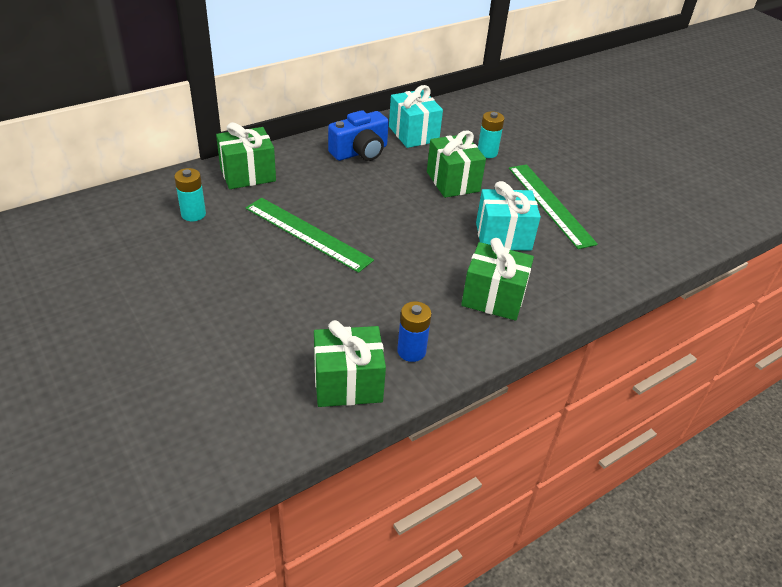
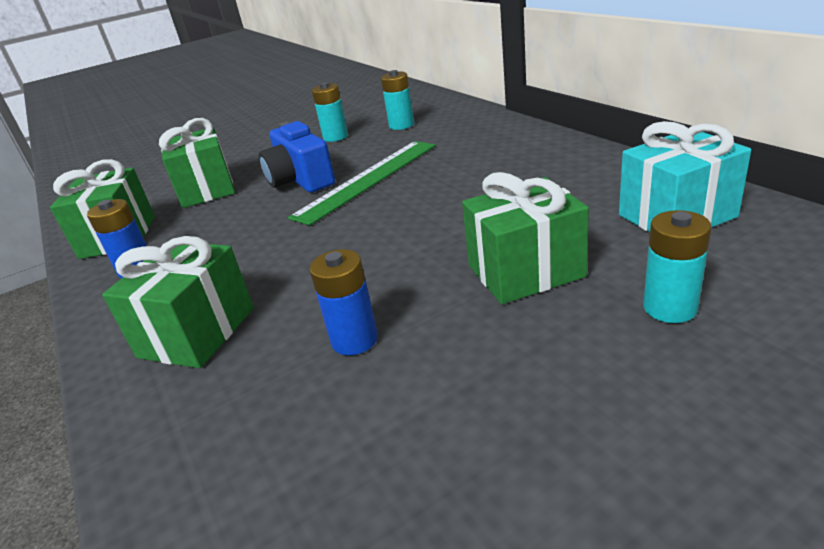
camera: 100 degrees right, 10 degrees down
green gift [216,122,276,189] -> green gift moved to [159,118,235,208]
blue camera [328,110,389,161] -> blue camera moved to [259,121,335,193]
turquoise gift [476,181,541,251] -> blue battery [309,249,378,356]
green ruler [509,164,598,249] -> none
none -> turquoise battery [312,82,348,142]

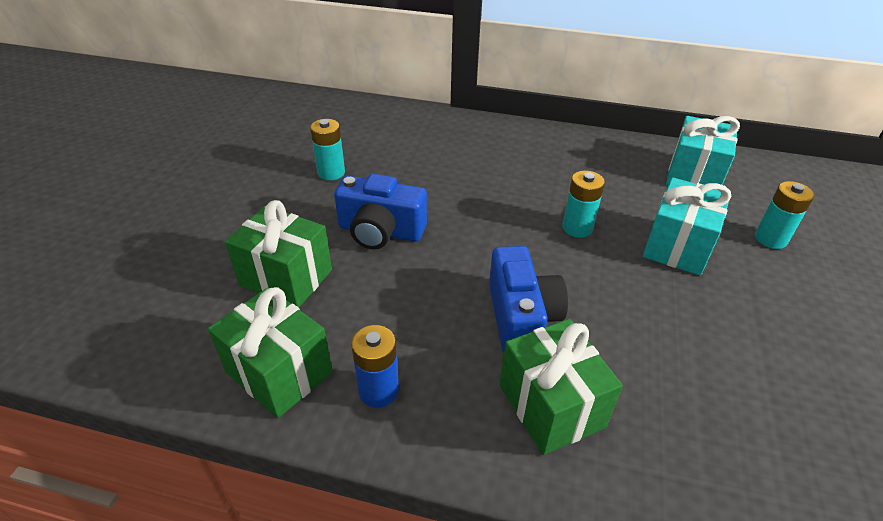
camera: 50 degrees left, 10 degrees up
green ruler [288,141,436,226] -> none
blue battery [309,249,378,356] -> none
turquoise battery [381,70,414,130] -> turquoise battery moved to [562,171,605,238]
green gift [462,172,589,304] -> turquoise gift [643,177,732,276]
none -> blue camera [489,246,568,353]

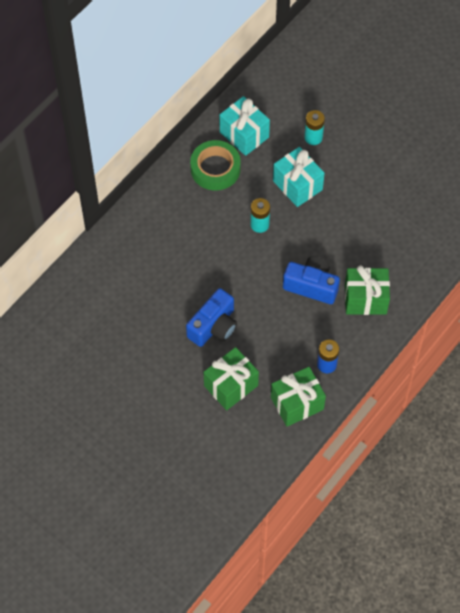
camera: 65 degrees left, 20 degrees up
turquoise battery [310,119,345,181] -> none
none -> green tape [190,140,241,191]

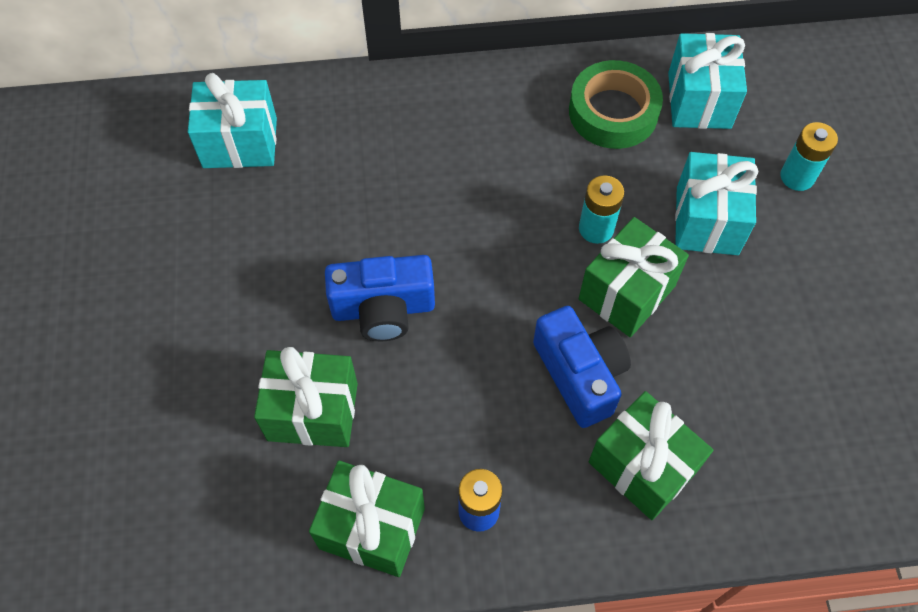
camera: 45 degrees right, 0 degrees up
none -> turquoise gift [188,73,277,168]
none -> green gift [579,217,689,337]

